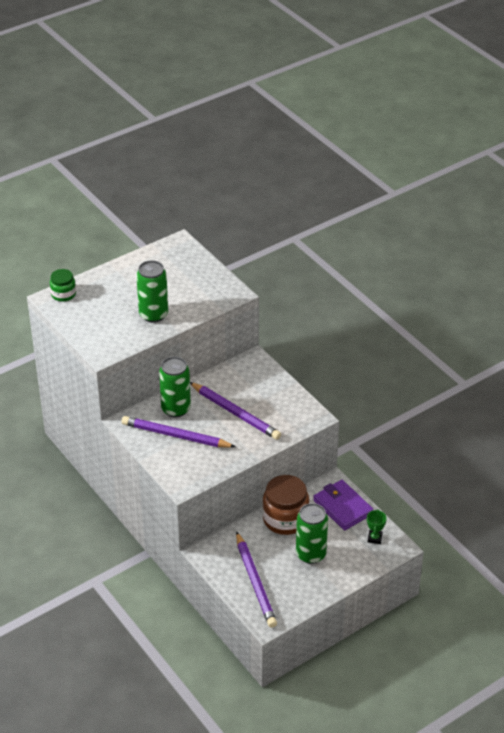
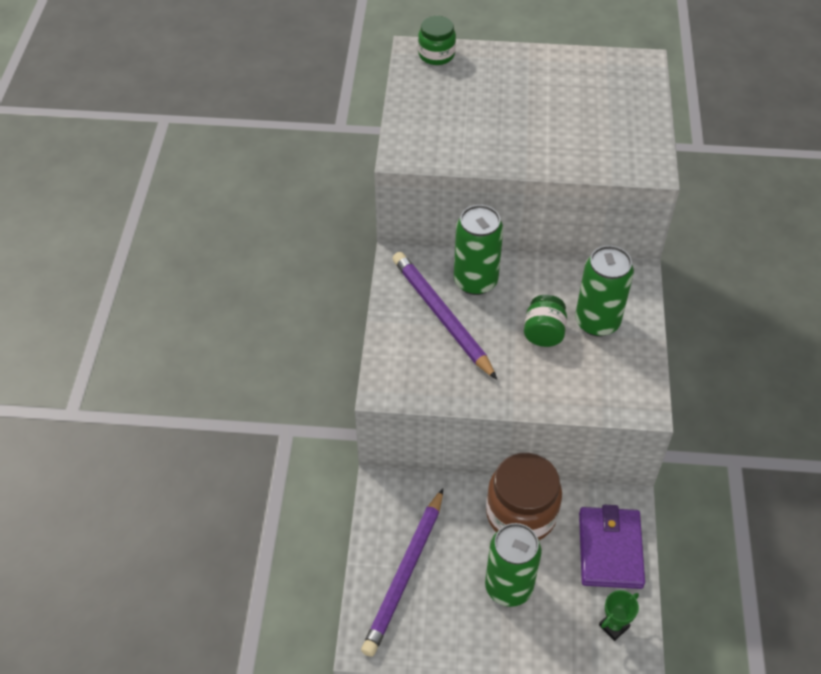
camera: 40 degrees right, 10 degrees up
green can [136,260,168,323] -> green can moved to [575,245,634,337]
purple pencil [190,382,281,440] -> green jar [524,295,567,347]

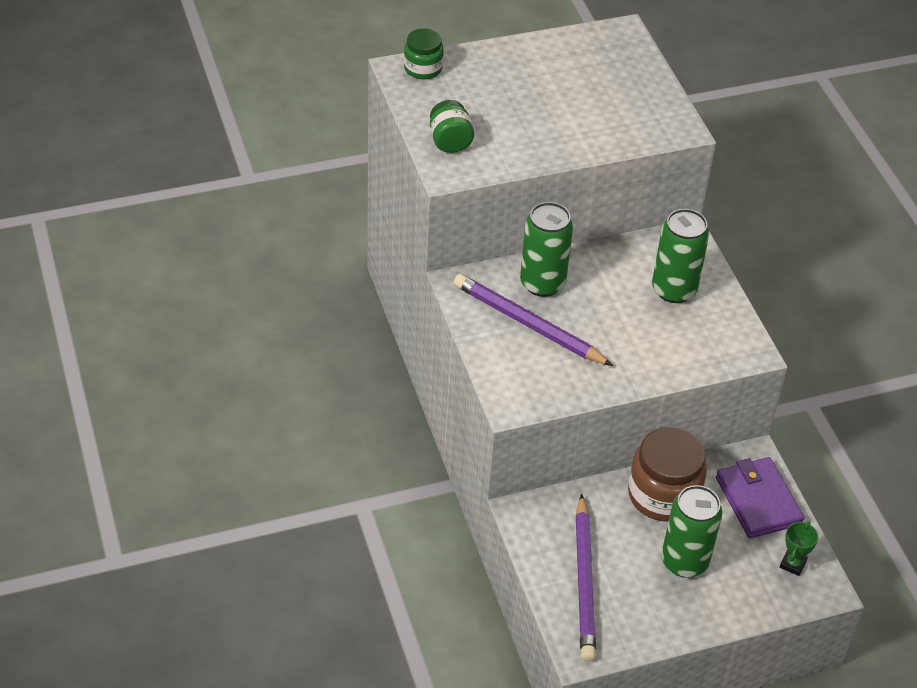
camera: 25 degrees left, 5 degrees down
green jar [524,295,567,347] -> green jar moved to [430,100,474,153]

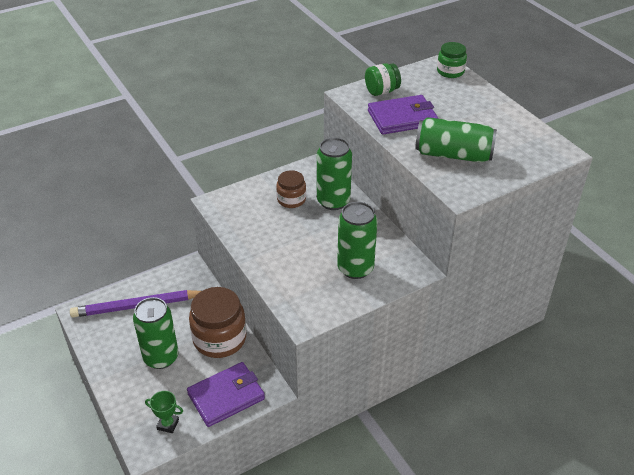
camera: 80 degrees right, 5 degrees down
purple pencil [453,274,613,366] -> brown jar [276,170,306,208]
none -> purple wallet [368,95,438,134]
none -> green can [415,117,497,162]

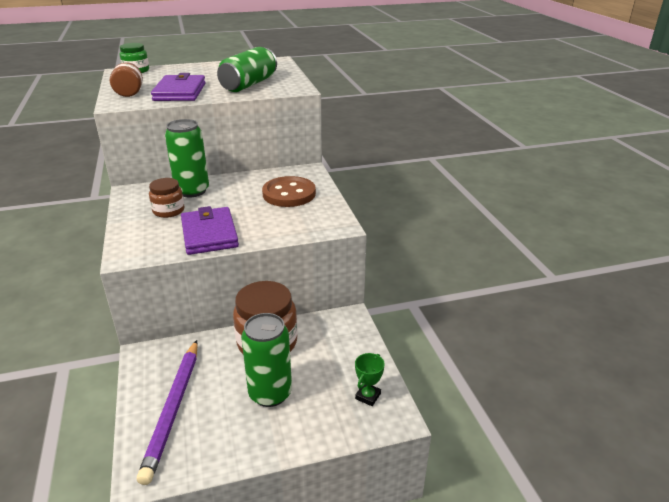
camera: 75 degrees left, 10 degrees down
purple wallet [187,362,265,427] -> purple wallet moved to [181,206,239,255]
green can [337,202,378,279] -> brown button [262,176,316,207]
green jar [365,63,401,96] -> brown jar [110,62,143,97]

